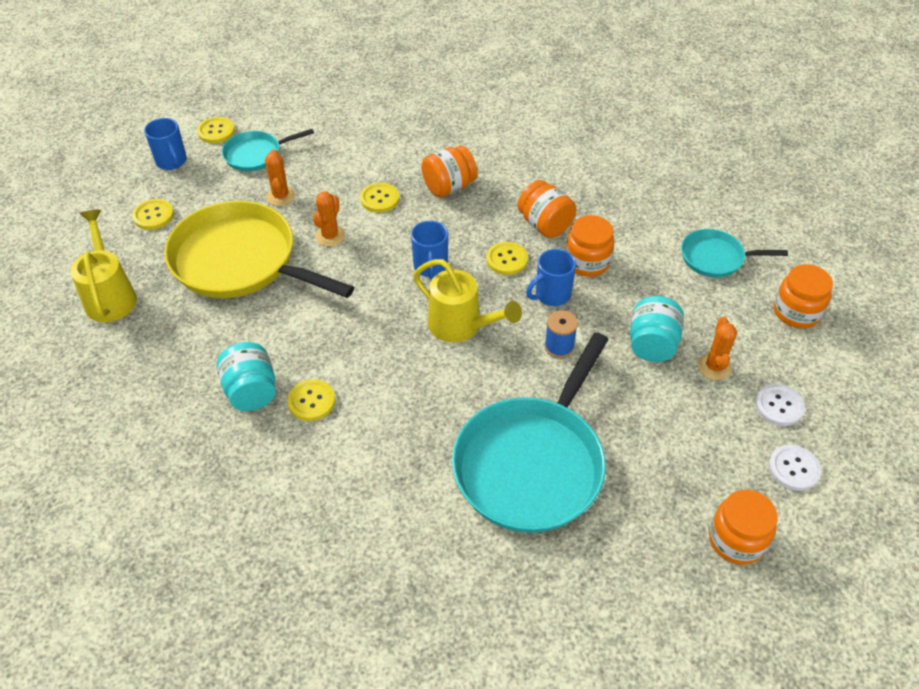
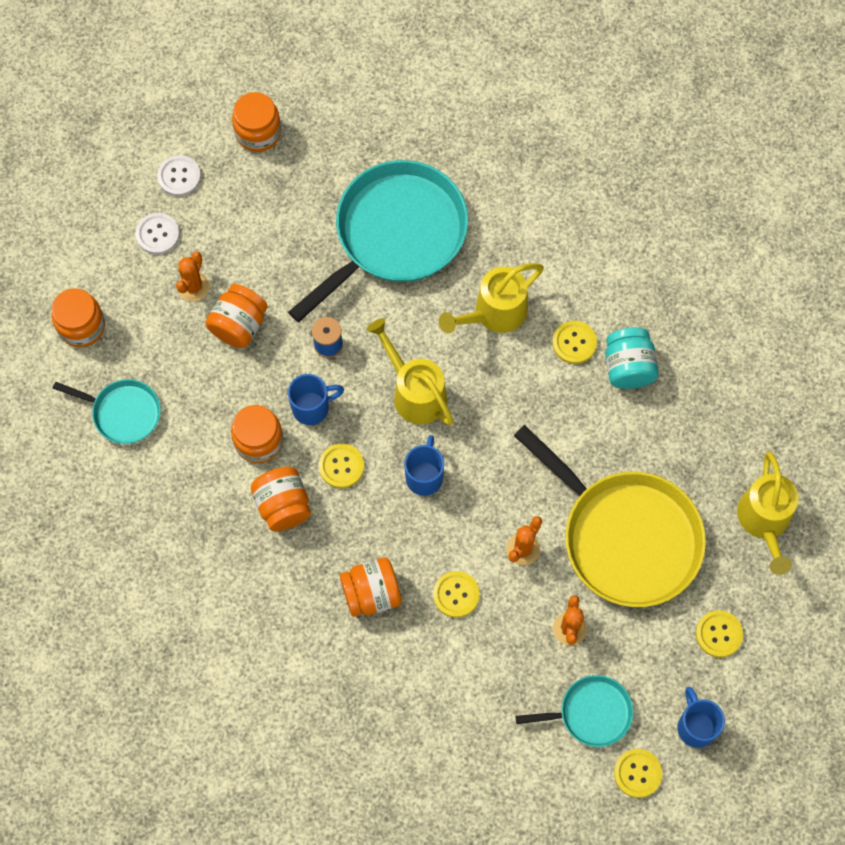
camera: 165 degrees left, 20 degrees up
turquoise jar [630,296,684,362] -> orange jar [205,284,268,348]
none -> yellow watering can [439,263,544,333]

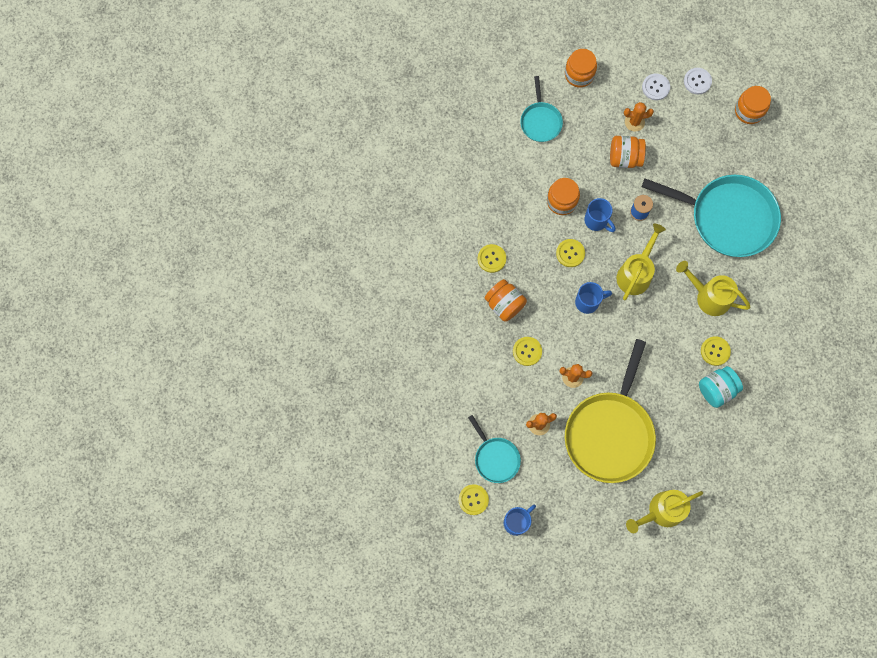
camera: 65 degrees right, 5 degrees up
orange jar [251,467,311,531] -> none
yellow button [696,610,743,657] -> yellow button moved to [478,244,506,273]

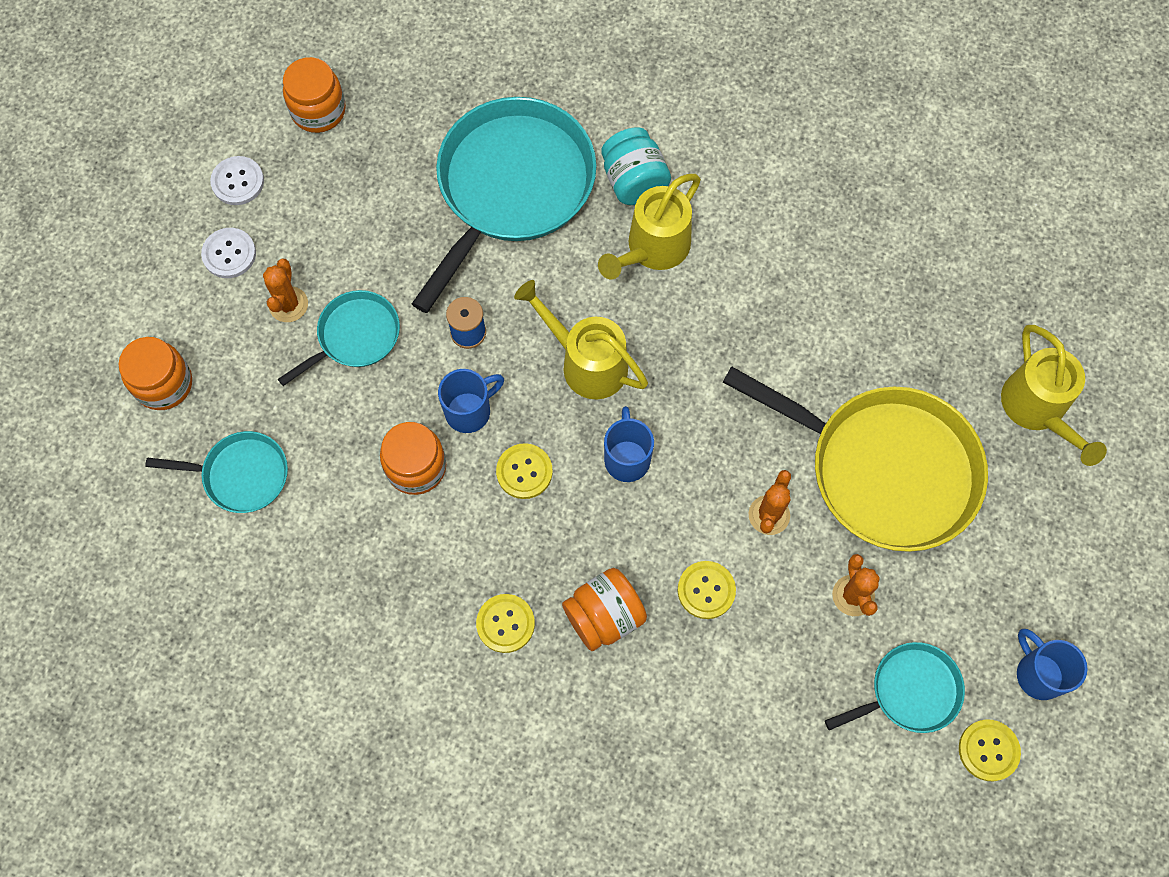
camera: 80 degrees left, 5 degrees down
orange jar [610,136,646,168] -> turquoise pan [278,290,400,386]
turquoise jar [699,366,743,408] -> turquoise jar moved to [601,127,671,205]
yellow button [701,336,731,366] -> none

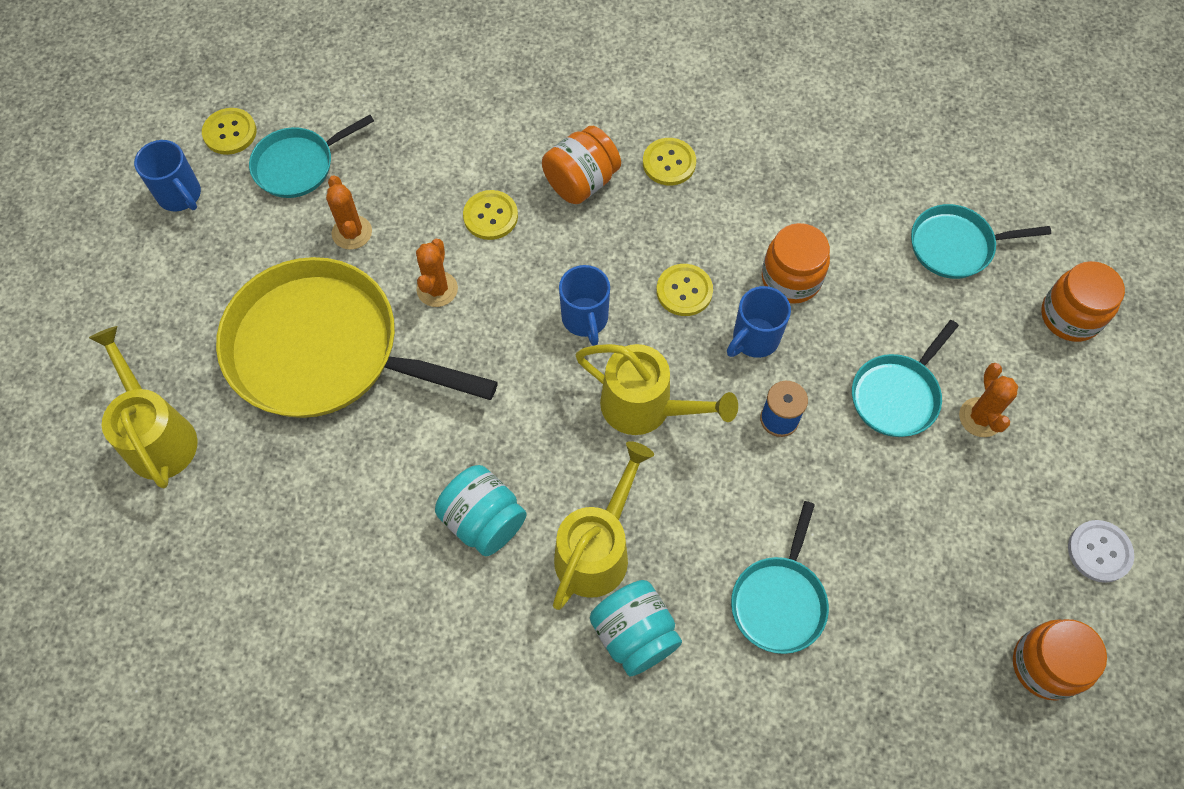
camera: 170 degrees right, 5 degrees down
white button [201,228,256,278] -> none
turquoise pan [412,97,597,313] -> turquoise pan [731,501,829,654], size x0.50
none -> turquoise jar [435,465,527,556]

